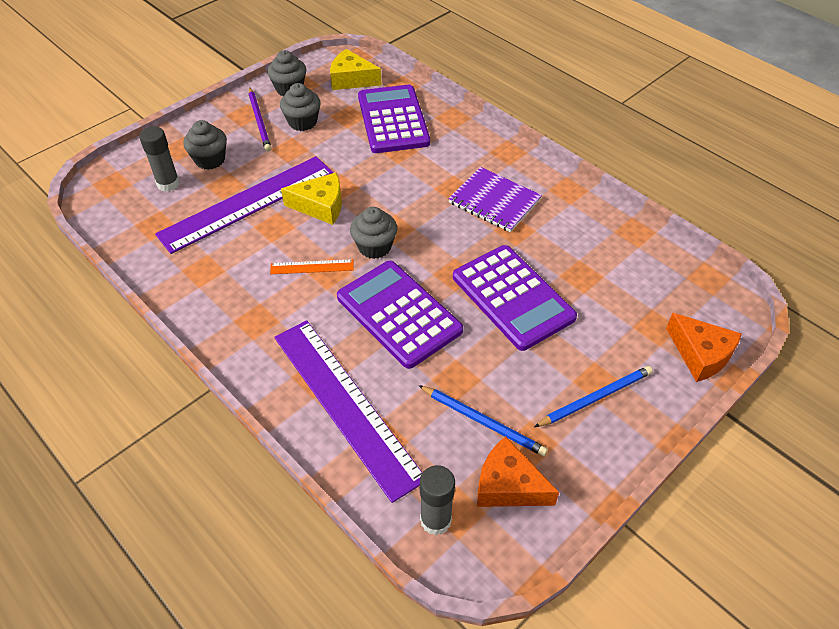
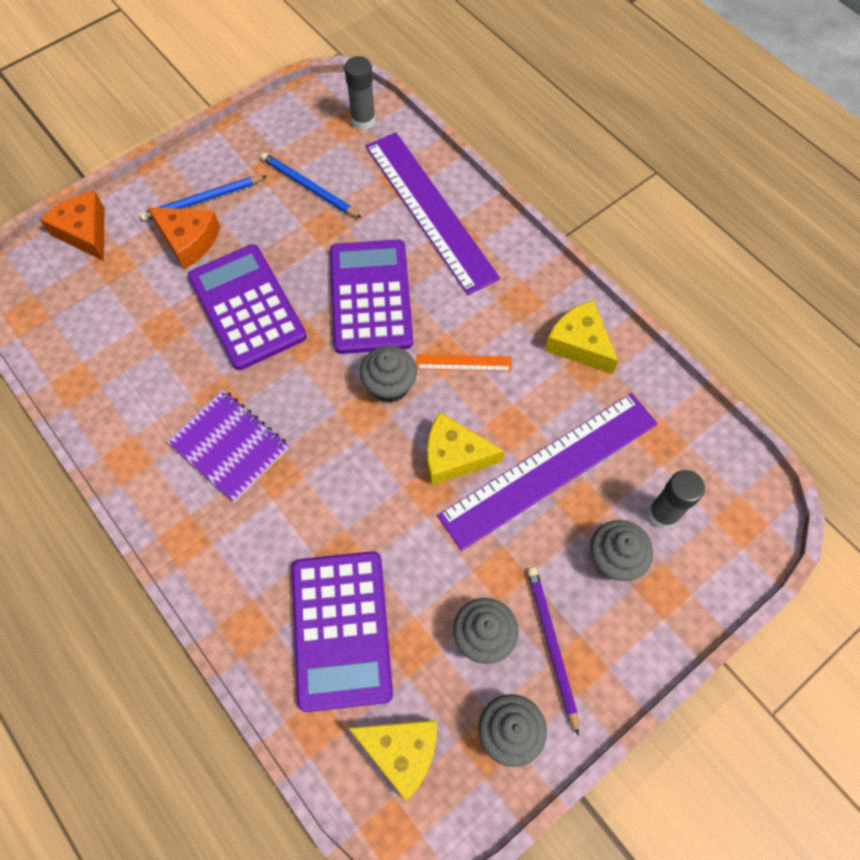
camera: 175 degrees left, 15 degrees up
purple calculator [337,261,463,369] -> purple calculator turned 150 degrees counterclockwise [330,239,413,354]
orange cheese [477,436,559,507] -> orange cheese moved to [147,207,220,269]
none -> yellow cheese [545,300,618,374]

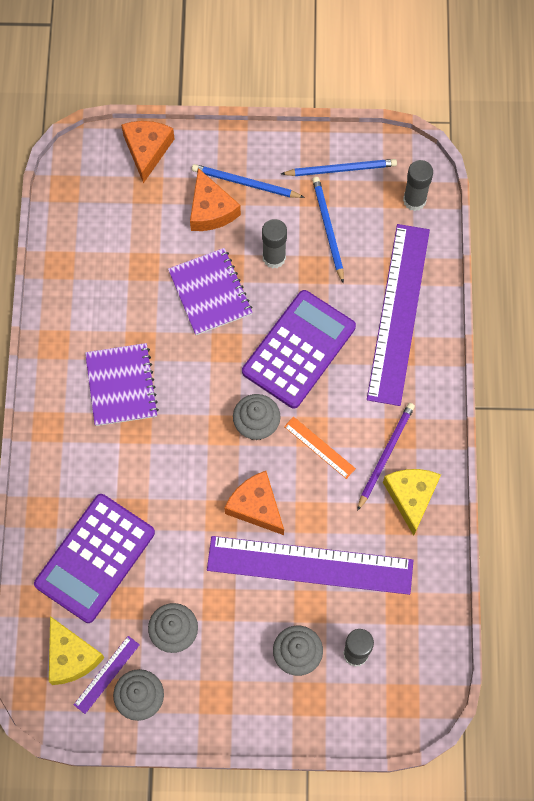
camera: 40 degrees right, 5 degrees up
purple calculator [188,244,307,370] -> purple notebook [168,248,253,335]
yellow cheese [427,412,504,486] -> orange cheese [224,471,284,535]
purple pencil [527,567,579,736] -> purple pencil moved to [357,403,415,511]
none -> purple ruler [74,636,140,714]
none -> grey glue stick [262,219,287,269]
none -> blue pencil [281,159,397,176]

